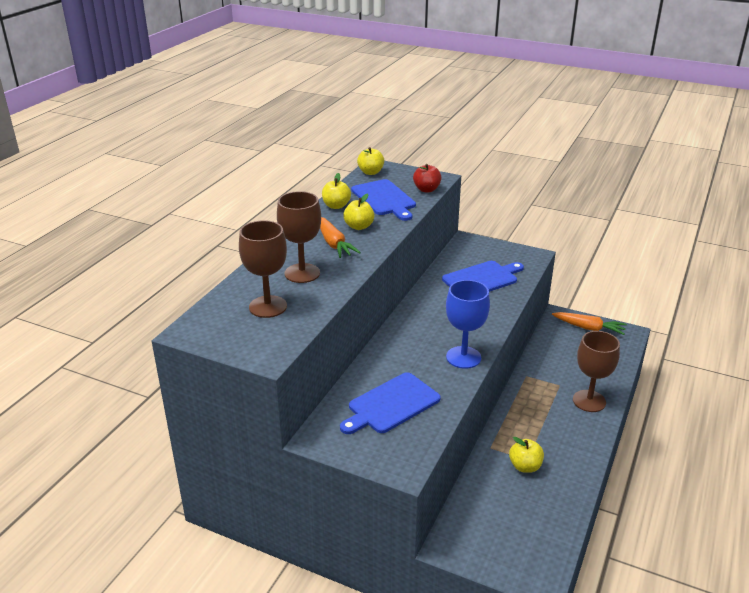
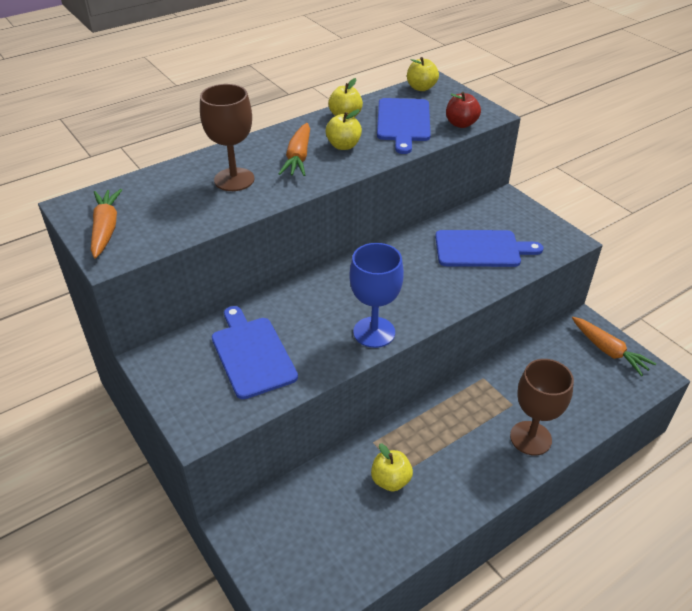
camera: 30 degrees right, 10 degrees up
brown goblet [239,220,287,318] -> none
blue cutting board [340,372,441,434] -> blue cutting board turned 75 degrees clockwise [212,306,298,399]
none -> orange carrot [91,189,122,258]

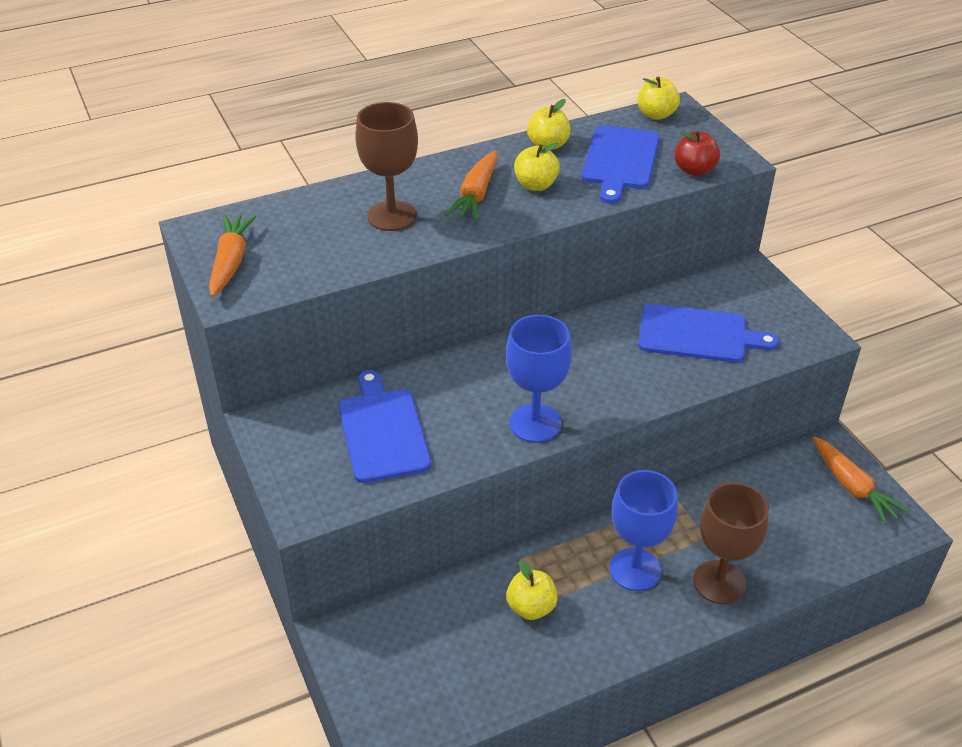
camera: 10 degrees right, 0 degrees up
none -> blue goblet [609,470,678,591]

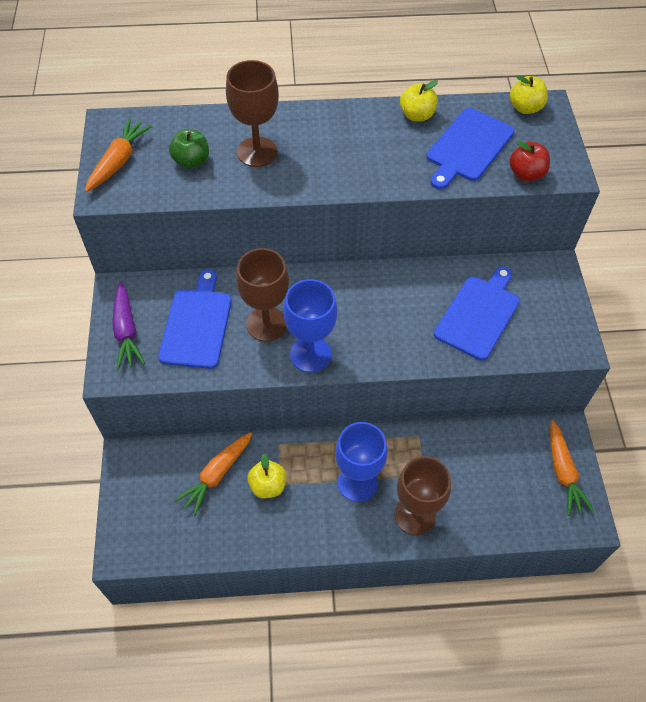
camera: 20 degrees right, 15 degrees up
orange carrot [445,151,497,221] -> orange carrot moved to [174,432,252,516]
yellow apple [514,142,560,191] -> none
blue cutting board [638,304,779,362] -> blue cutting board turned 90 degrees counterclockwise [434,266,520,361]
none -> purple carrot [112,281,145,370]
none -> green apple [169,129,209,169]
none -> brown goblet [236,248,289,342]

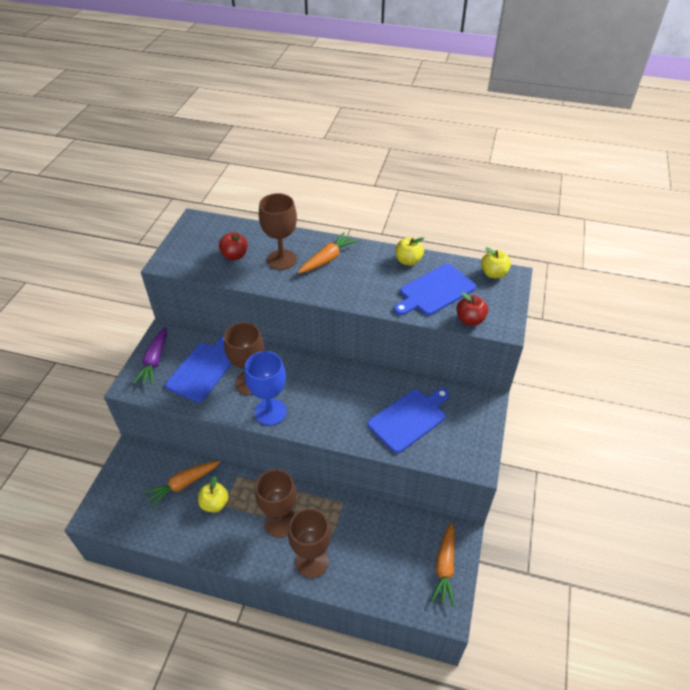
camera: 20 degrees right, 10 degrees down
orange carrot [85,118,152,192] -> orange carrot moved to [298,232,358,273]
green apple [169,129,209,169] -> red apple [219,232,248,260]
blue goblet [335,422,387,502] -> brown goblet [255,469,297,538]

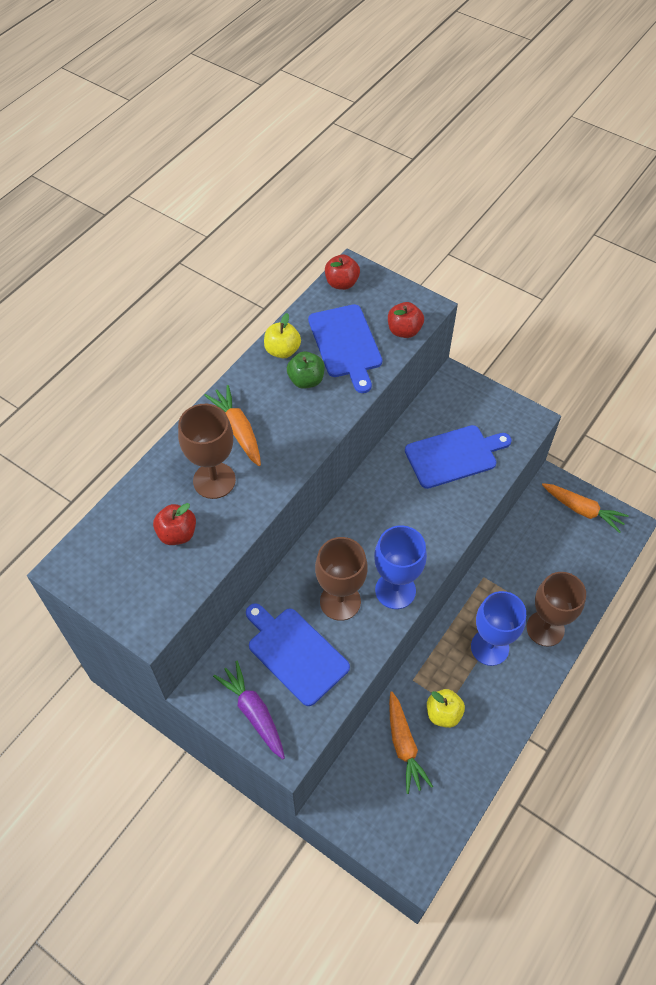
camera: 70 degrees left, 10 degrees up
purple carrot [133,327,167,385] -> purple carrot turned 150 degrees counterclockwise [213,661,285,759]
brown goblet [255,469,297,538] -> blue goblet [471,591,526,666]
blue cutting board [367,388,449,453] -> blue cutting board turned 90 degrees clockwise [405,425,512,489]
yellow apple [481,247,511,278] -> red apple [325,254,360,290]
none -> green apple [287,351,325,389]

